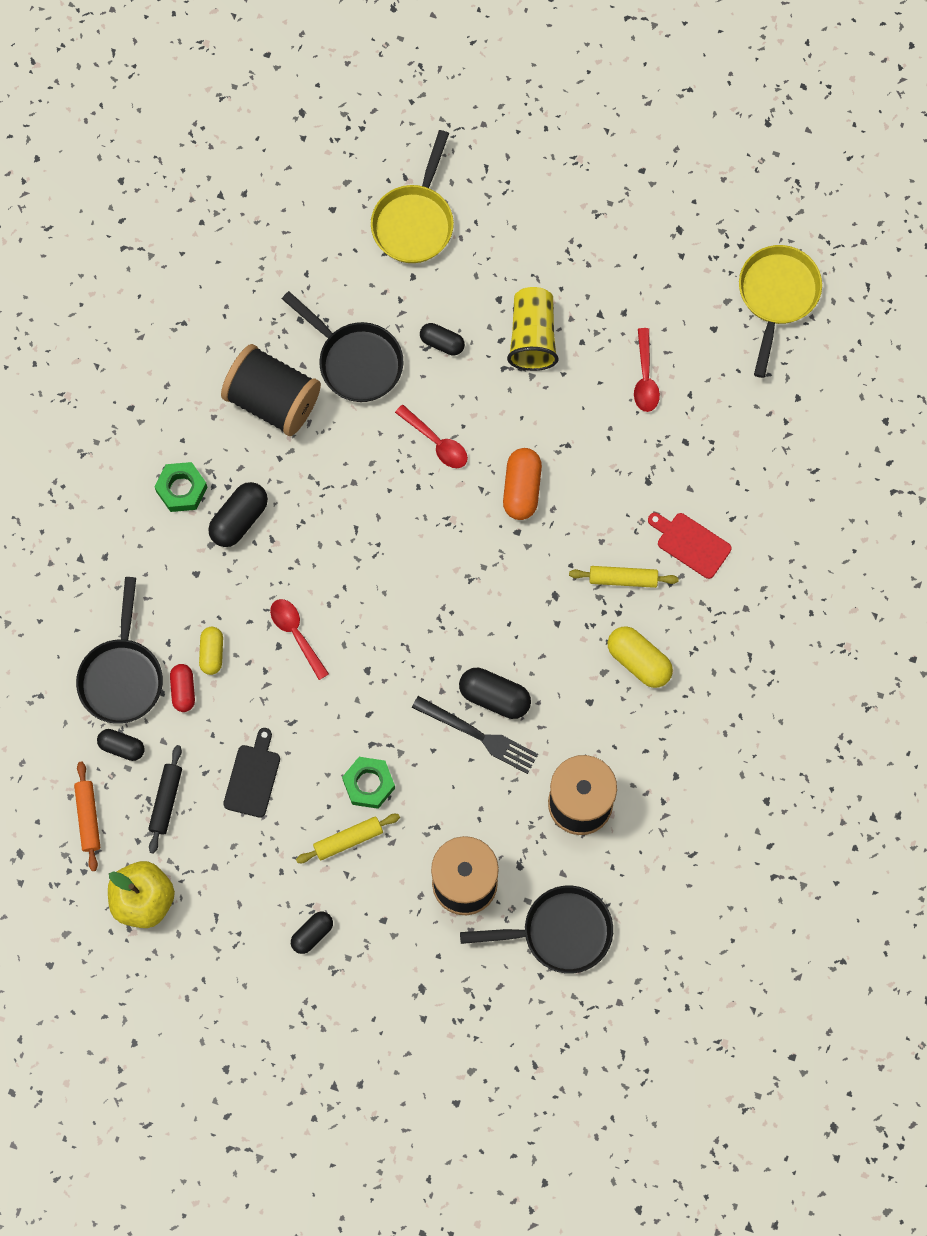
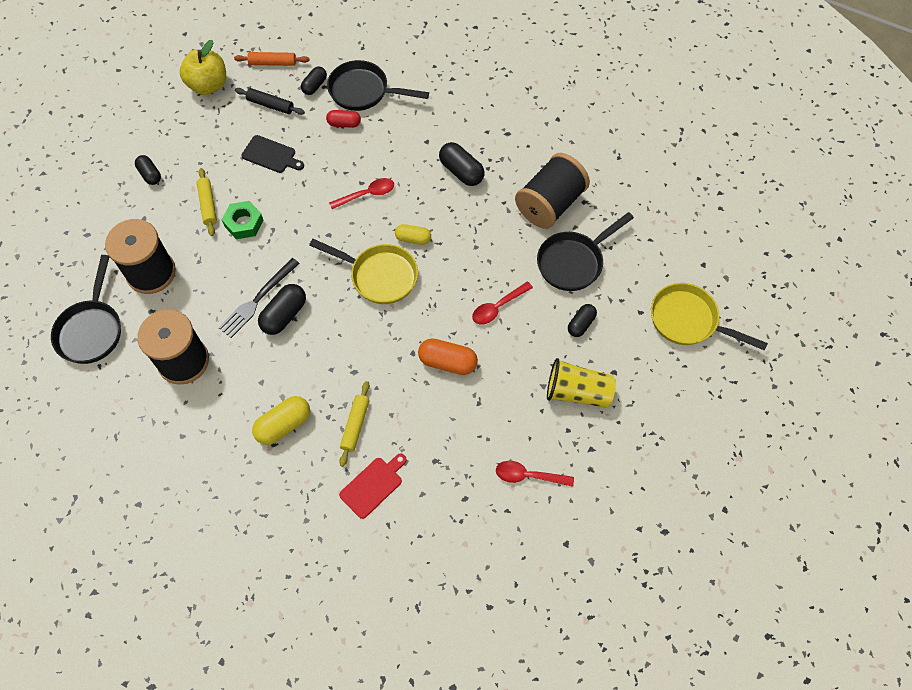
camera: 100 degrees right, 10 degrees down
green nut [154,462,208,512] -> none
yellow capsule [199,627,223,675] -> yellow capsule moved to [395,224,431,245]
yellow pan [739,245,822,378] -> yellow pan moved to [309,239,418,304]

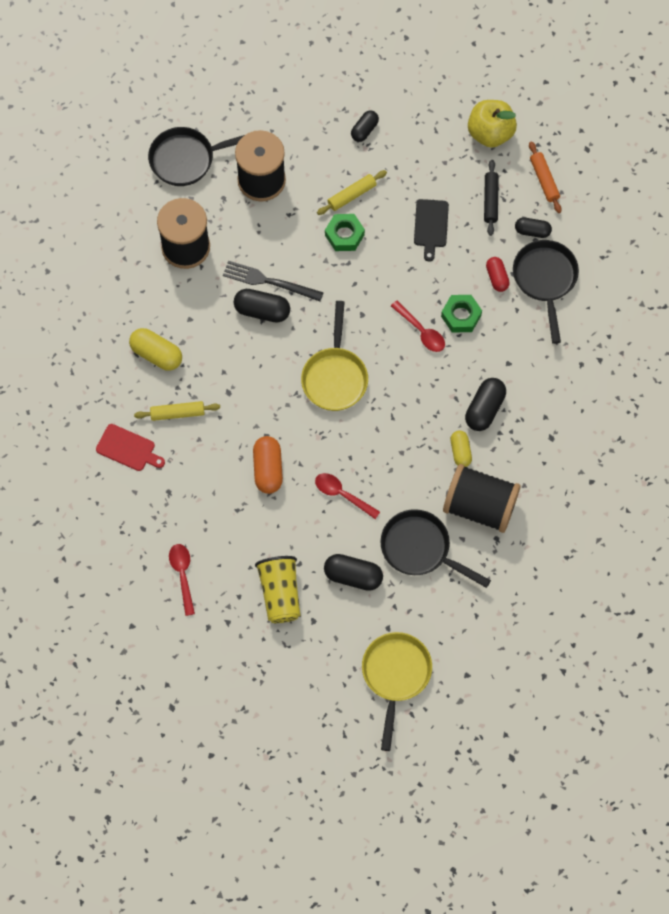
camera: 70 degrees right, 5 degrees up
yellow capsule [395,224,431,245] -> yellow capsule moved to [451,430,472,467]
black capsule [568,304,597,337] -> black capsule [324,554,383,591], size x1.53
none -> green nut [441,295,482,333]

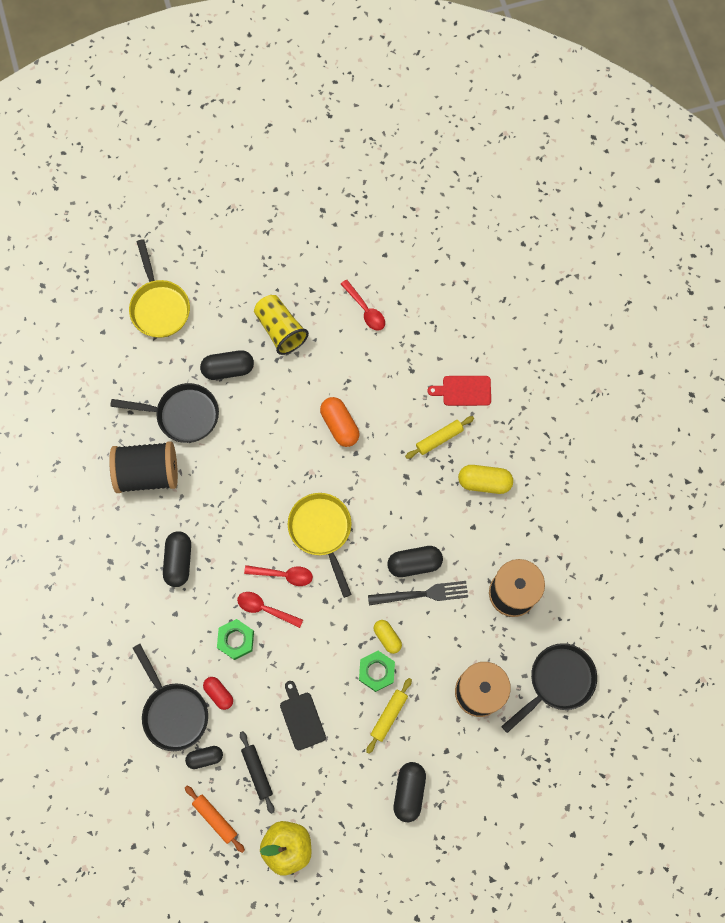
camera: 155 degrees right, 5 degrees up
red spoon [315,473,380,519] -> red spoon moved to [244,565,313,586]
black capsule [351,111,379,142] -> black capsule [394,762,426,822], size x1.53
yellow capsule [451,430,472,467] -> yellow capsule moved to [374,620,402,654]

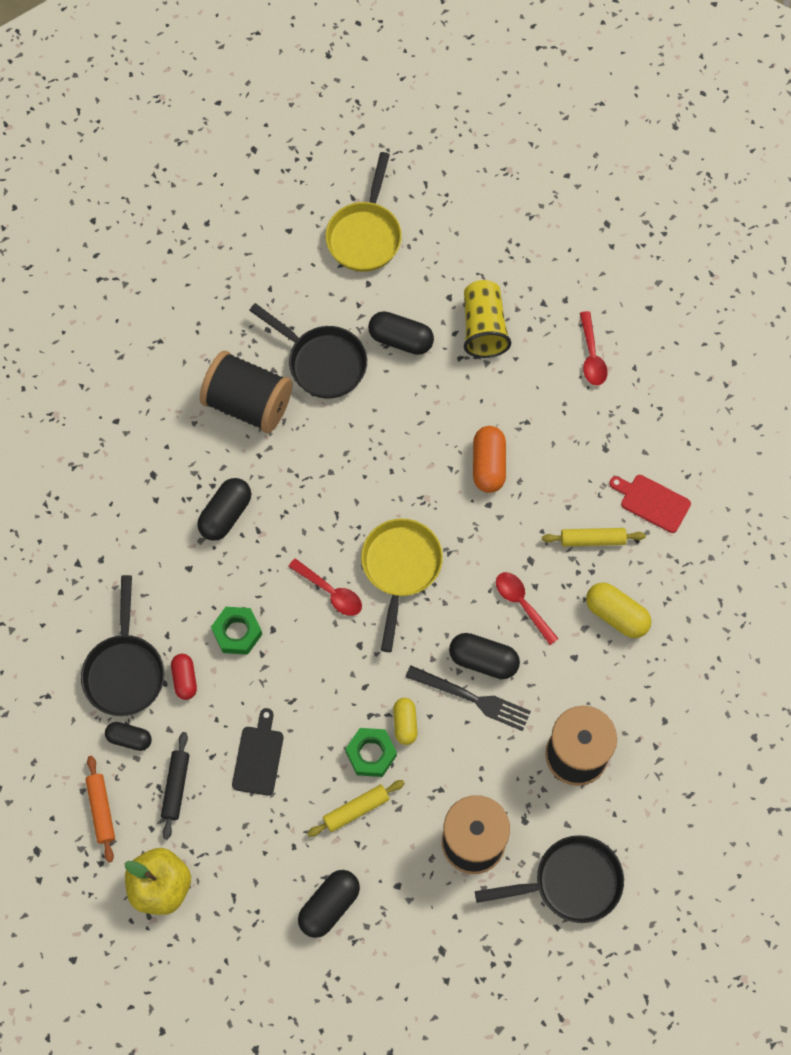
camera: 30 degrees right, 5 degrees down
red spoon [237,592,303,628] -> red spoon moved to [496,572,559,645]

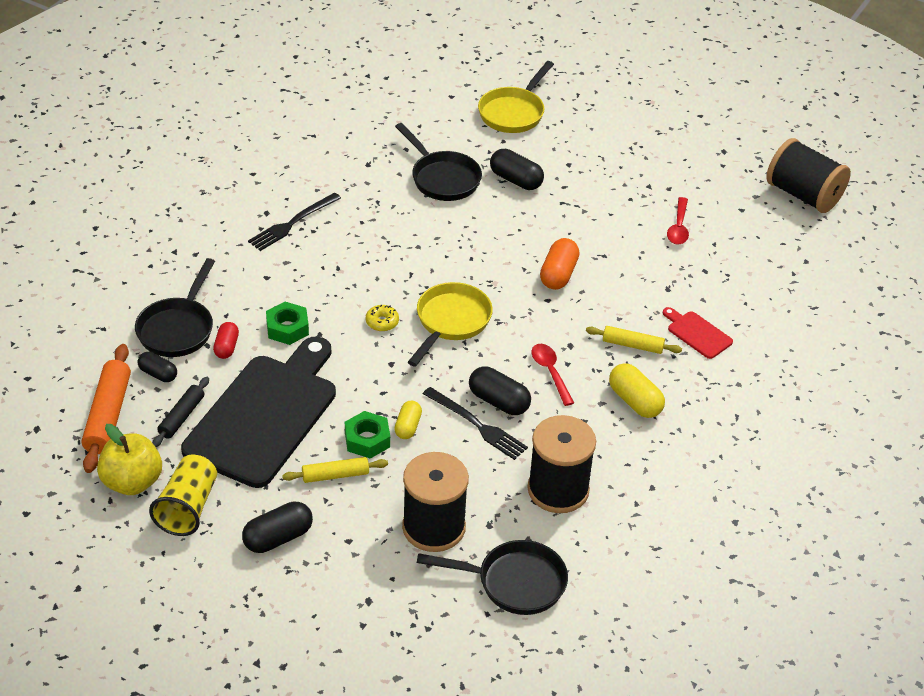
camera: 15 degrees right, 25 degrees down
orange rolling pin [85,756,115,863] -> orange rolling pin [81,344,131,473], size x1.65
black capsule [197,478,251,541] -> none
black spool [200,351,293,433] -> black spool moved to [767,138,851,213]
black cutting board [232,708,284,795] -> black cutting board [181,336,336,488], size x2.46
red spoon [288,558,362,616] -> yellow donut [366,305,399,331]
yellow cup [464,280,511,358] -> yellow cup moved to [149,455,217,536]
none -> black fork [248,192,341,251]

